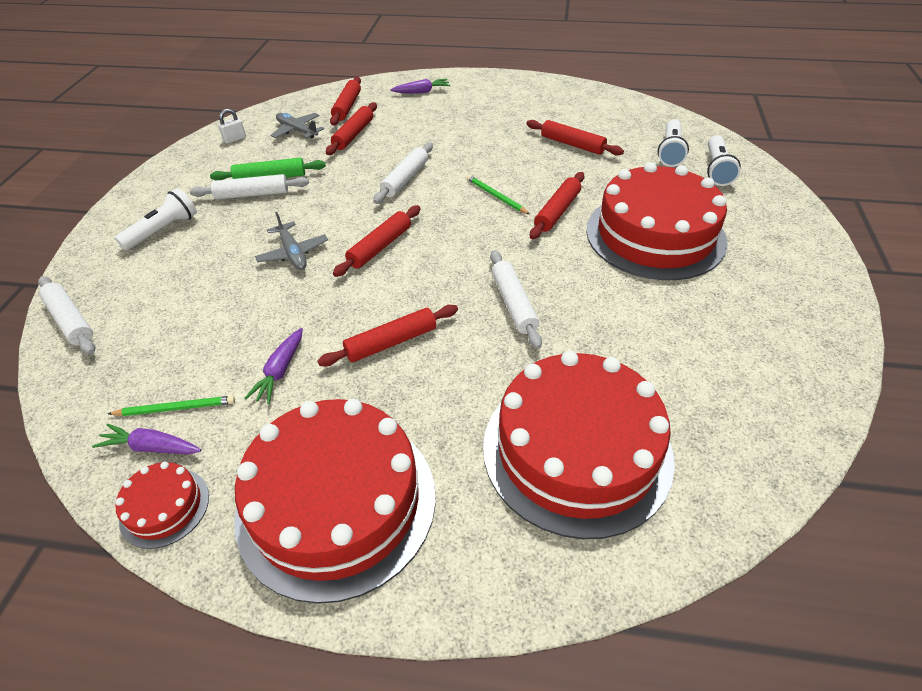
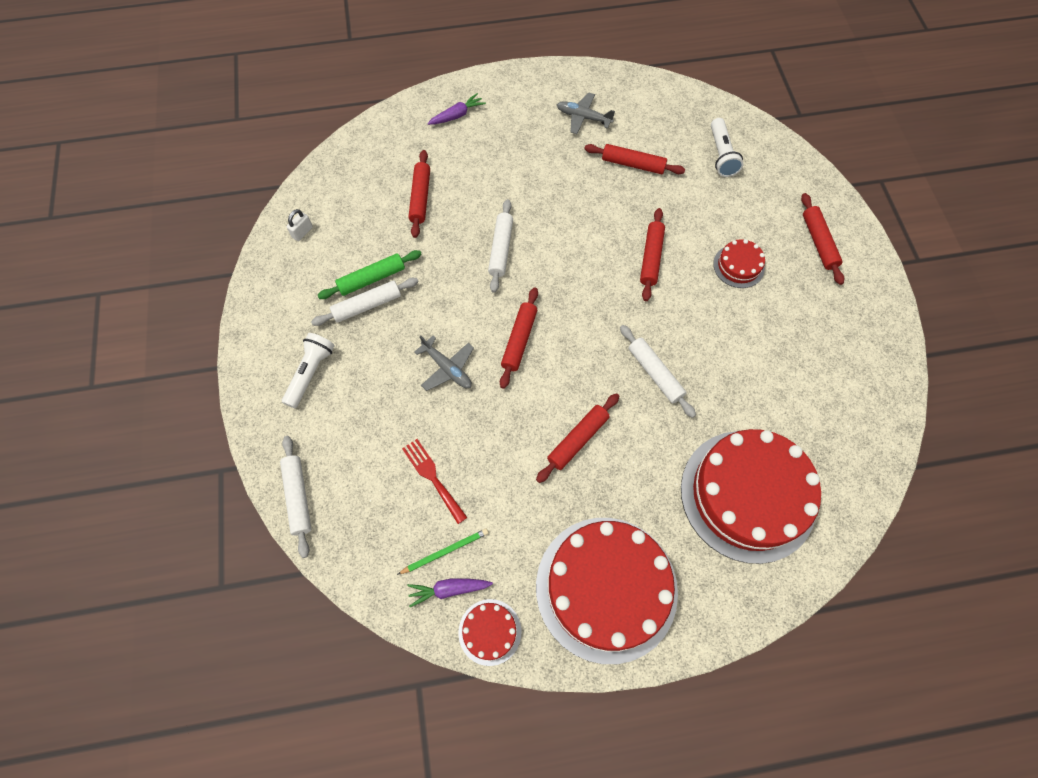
camera: 20 degrees left, 20 degrees up
white rolling pin [38,276,95,355] -> white rolling pin turned 45 degrees clockwise [280,436,311,558]
purple carrot [244,328,303,404] -> none
grey plane [271,113,324,139] -> grey plane moved to [557,93,615,134]
red rolling pin [330,77,361,125] -> red rolling pin moved to [801,193,844,285]
green pencil [467,175,530,214] -> none
red cake [586,162,728,280] -> red cake [713,239,765,288], size x0.44
white flashlight [707,135,741,186] -> none
none -> red fork [402,439,468,524]

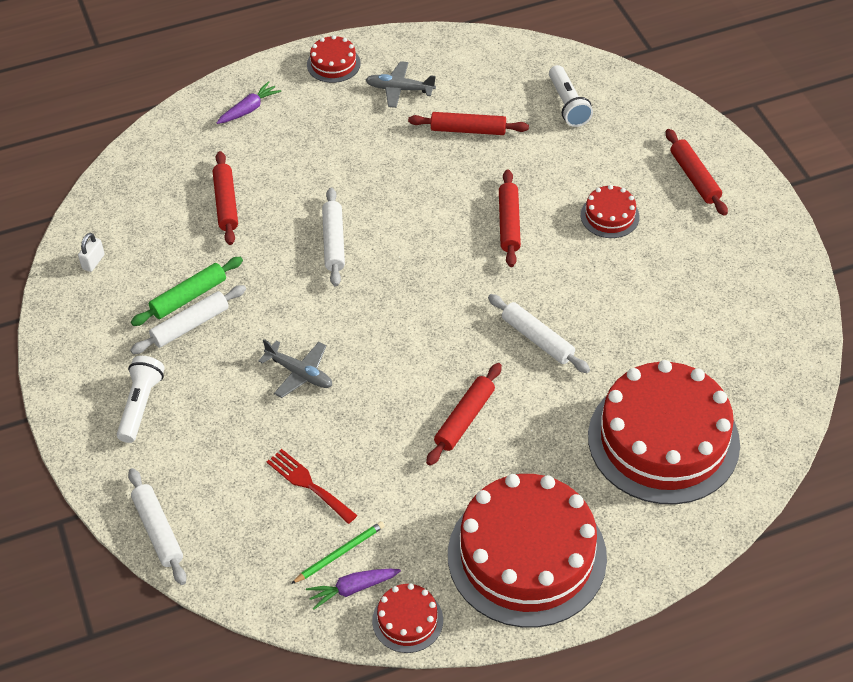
camera: 10 degrees left, 15 degrees down
red rolling pin [500,287,538,389] -> none
none -> red cake [307,35,361,83]

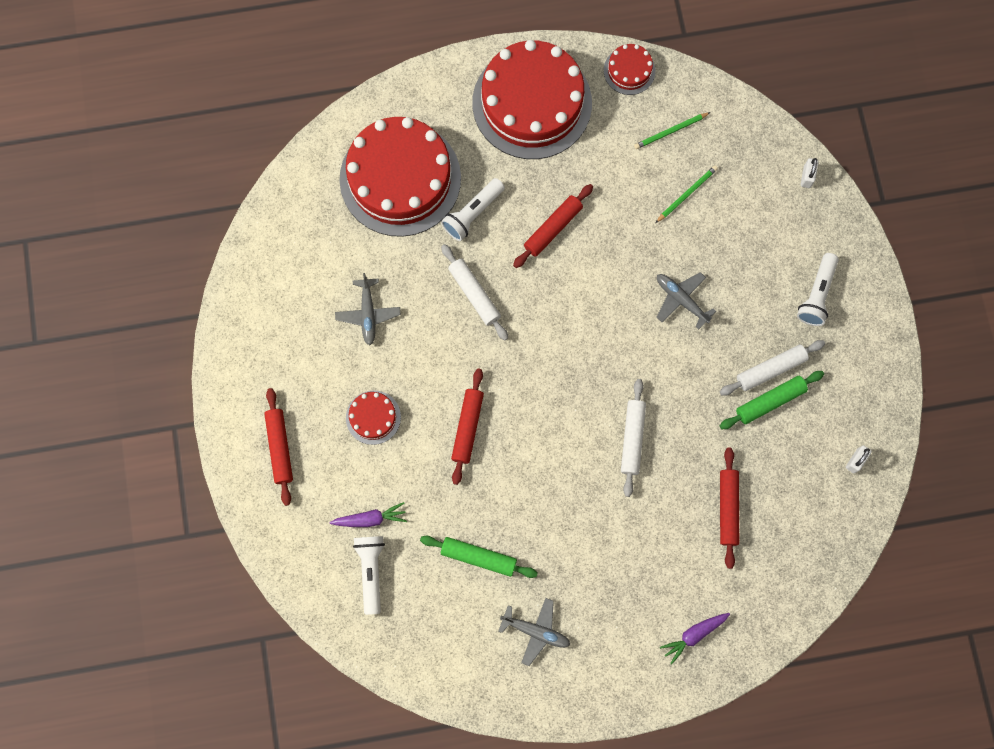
camera: 170 degrees left, 25 degrees up
white rolling pin [128,468,187,585] -> white padlock [801,158,819,188]
red fork [267,449,357,524] -> green pencil [656,166,718,223]
purple carrot [306,569,401,610] -> purple carrot moved to [330,502,407,527]
red cake [307,35,361,83] -> none
red rolling pin [408,112,529,135] -> green rolling pin [420,536,538,578]
none -> grey plane [335,273,401,345]
none -> white flashlight [441,178,505,241]

